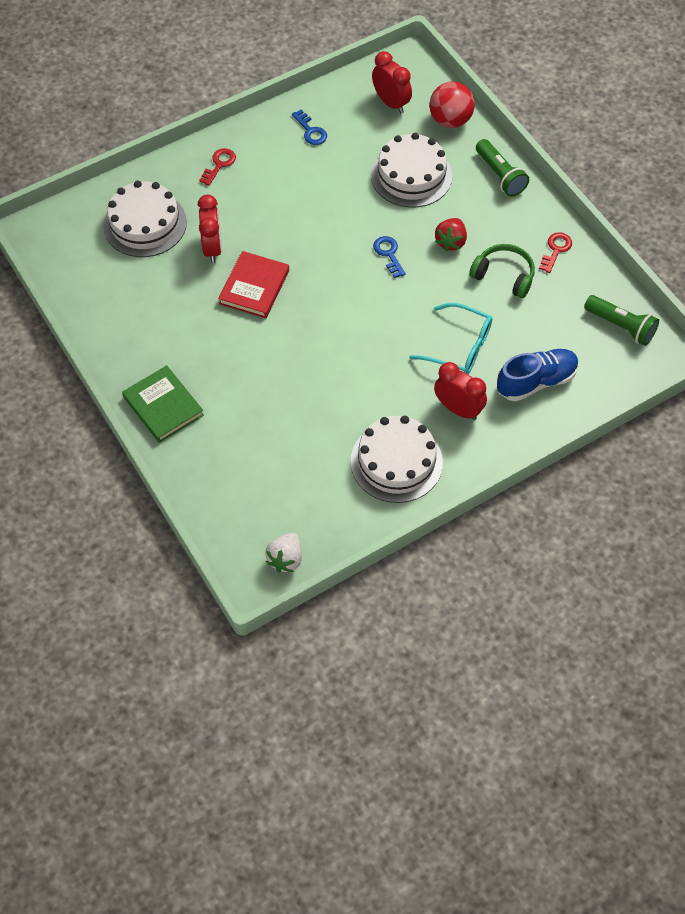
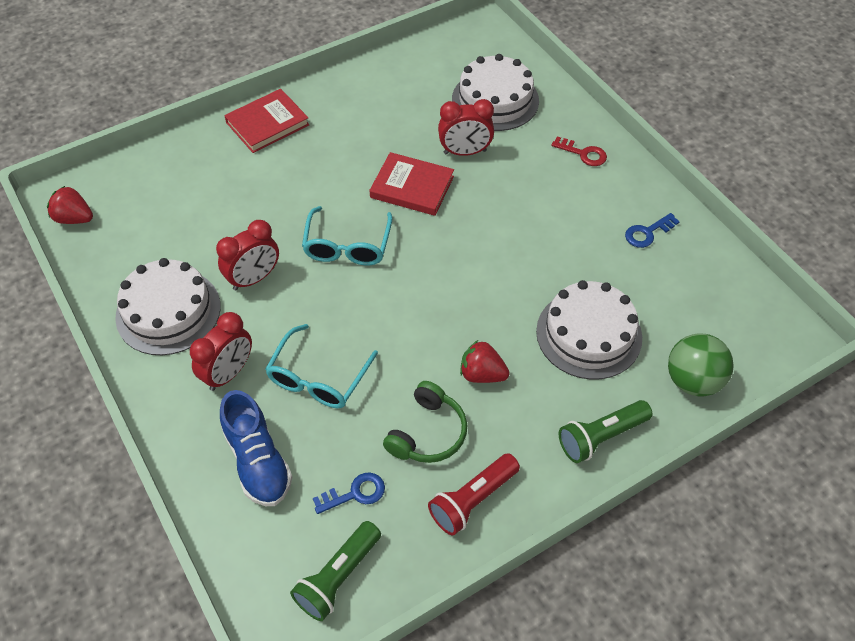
camera: 90 degrees right, 5 degrees down
green book [122,365,204,443] -> red book [224,89,309,153]
white strawberry [265,533,302,572] -> red strawberry [47,186,93,224]
red clock [372,51,412,113] -> red clock moved to [216,220,279,290]
blue key [373,236,406,278] -> blue key moved to [313,472,385,514]
red ball [430,81,475,128] -> green ball [668,333,734,397]
red key [539,232,572,273] -> red flashlight [428,453,520,536]
none -> turquoise glasses [302,206,393,266]

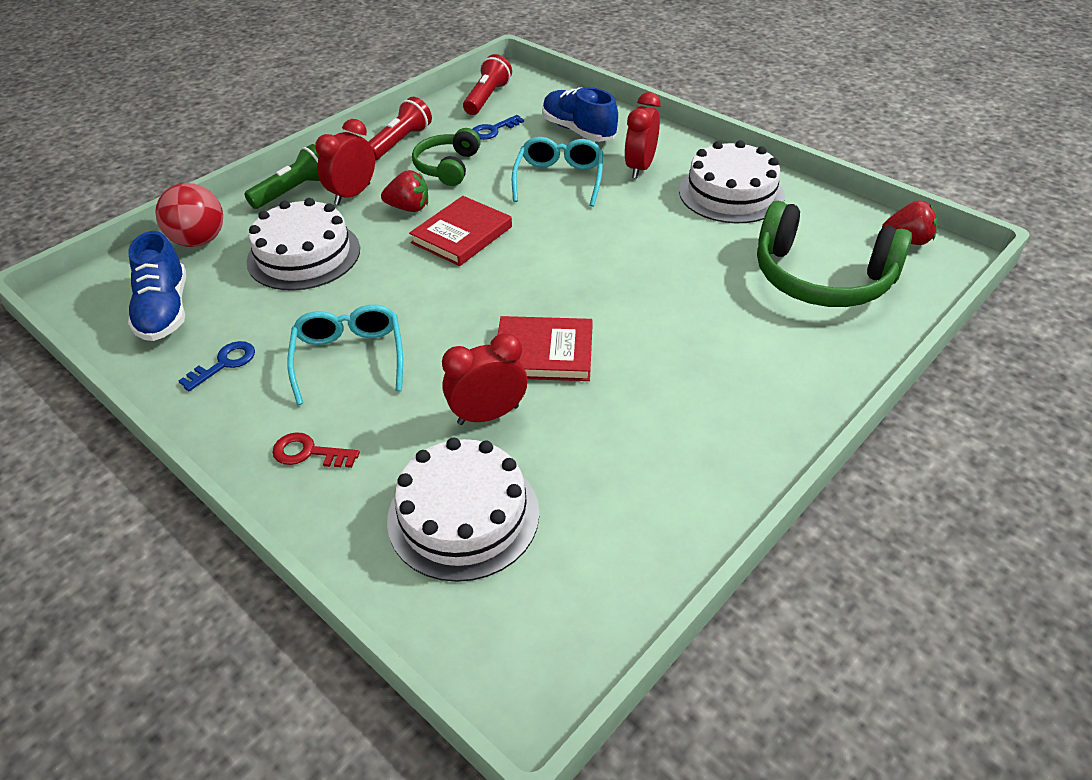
camera: 165 degrees right, 10 degrees down
red clock [216,220,279,290] -> red clock moved to [315,119,375,205]
red book [224,89,309,153] -> red book moved to [409,196,512,266]
green flashlight [290,521,381,621] -> red flashlight [463,54,512,115]
turquoise glasses [302,206,393,266] -> turquoise glasses moved to [287,305,403,405]
green ball [668,333,734,397] -> red ball [155,183,223,247]
none -> blue shoe [128,231,186,341]
none -> green headphones [757,201,912,307]

